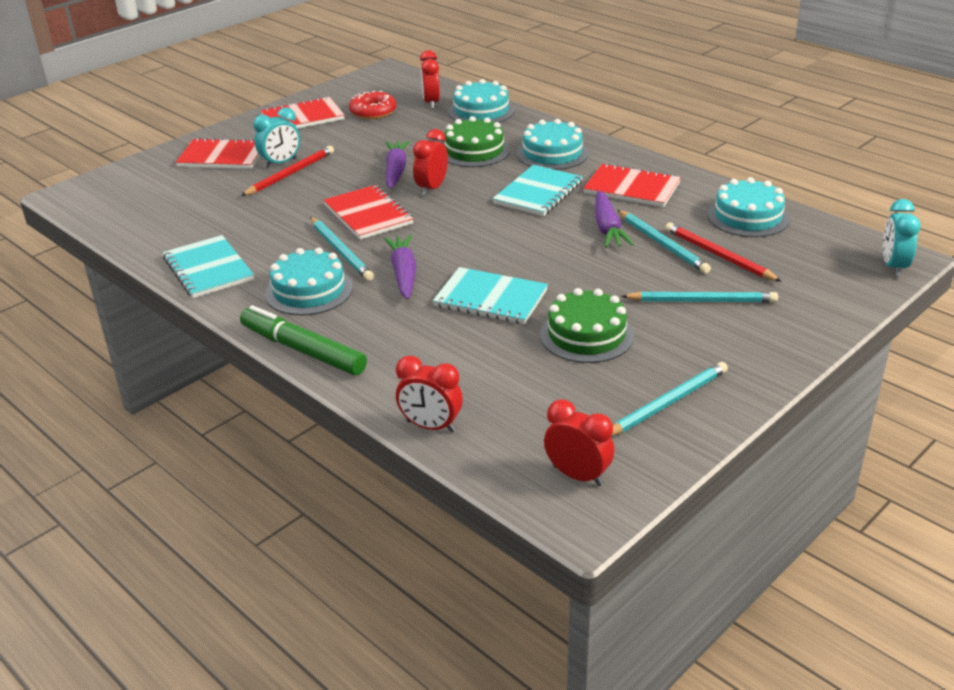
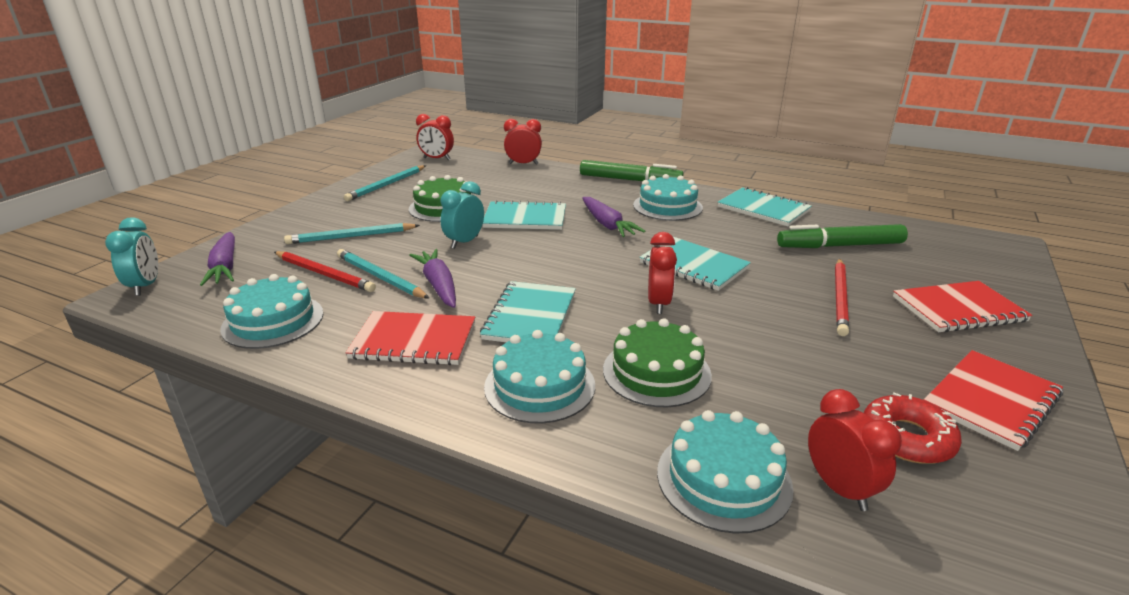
camera: 160 degrees right, 5 degrees down
turquoise clock [253,107,300,168] -> turquoise clock moved to [441,181,484,249]
turquoise pencil [310,217,374,281] -> none
red notebook [323,185,414,240] -> turquoise notebook [640,237,751,291]
purple carrot [385,141,410,189] -> purple carrot moved to [200,232,235,286]
none -> green marker [777,224,908,248]

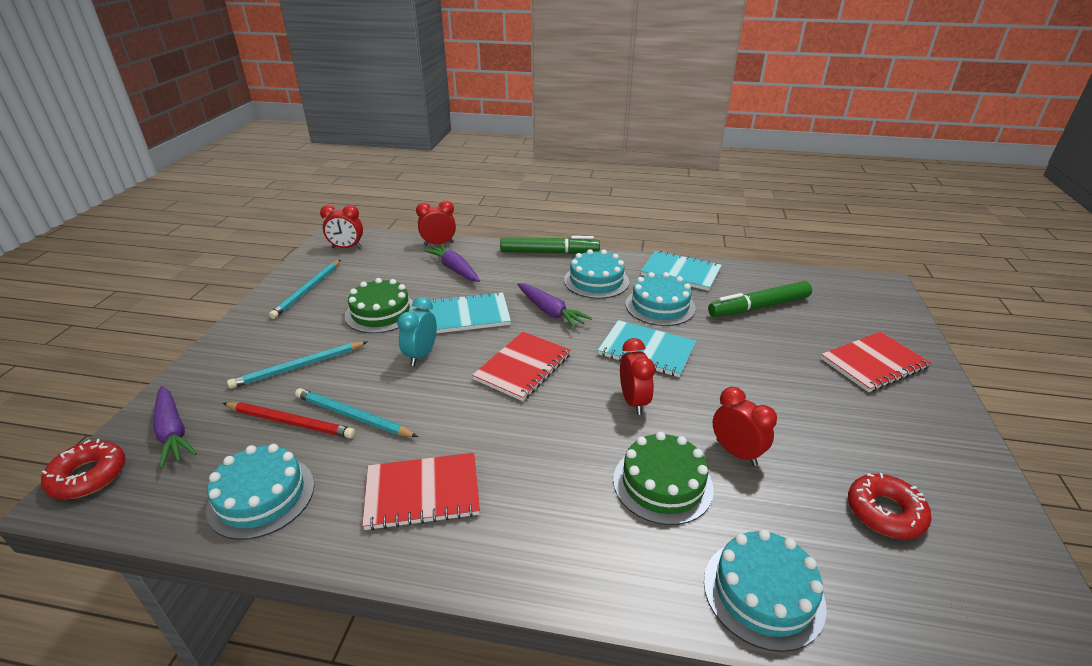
camera: 15 degrees left, 5 degrees up
turquoise clock [105,217,158,296] -> red donut [41,439,125,499]
purple carrot [409,249,456,308] -> purple carrot moved to [423,244,480,282]
turquoise notebook [480,281,576,342] -> none
turquoise cake [484,330,595,423] -> turquoise cake moved to [626,272,696,326]
red clock [808,389,902,511] -> red clock moved to [713,387,777,466]
red pencil [835,258,849,336] -> none
red notebook [924,350,1063,451] -> red notebook moved to [472,332,571,401]

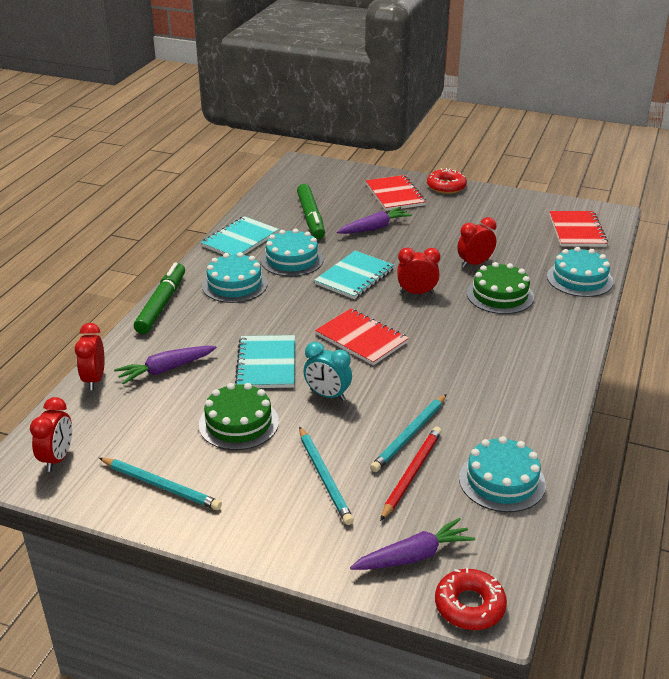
camera: 80 degrees left, 0 degrees up
red notebook [362,453,480,531] -> red notebook moved to [550,211,608,247]
purple carrot [517,283,592,329] -> purple carrot moved to [337,207,412,234]
red donut [848,473,932,539] -> red donut moved to [427,168,467,194]

